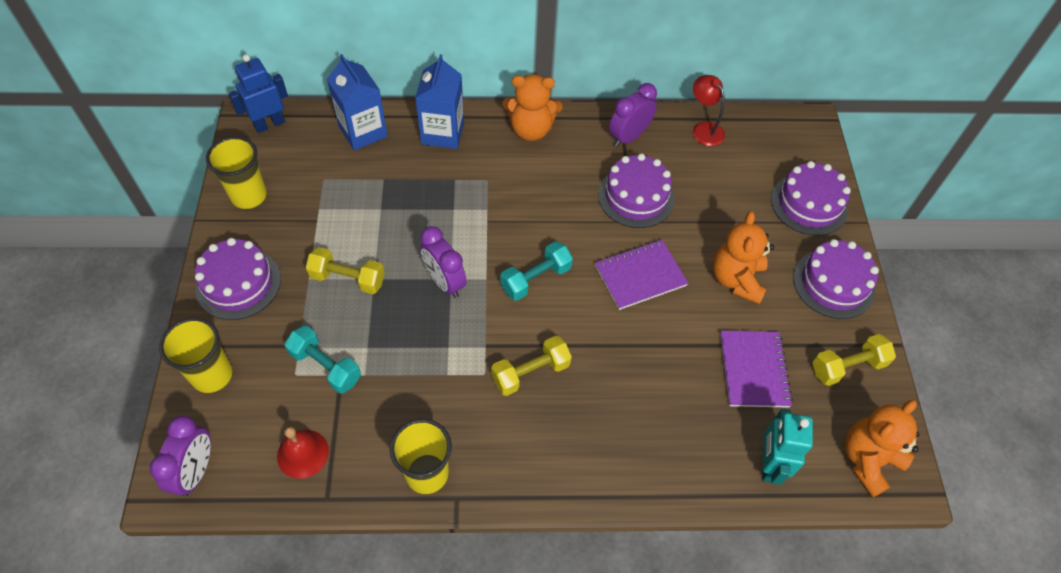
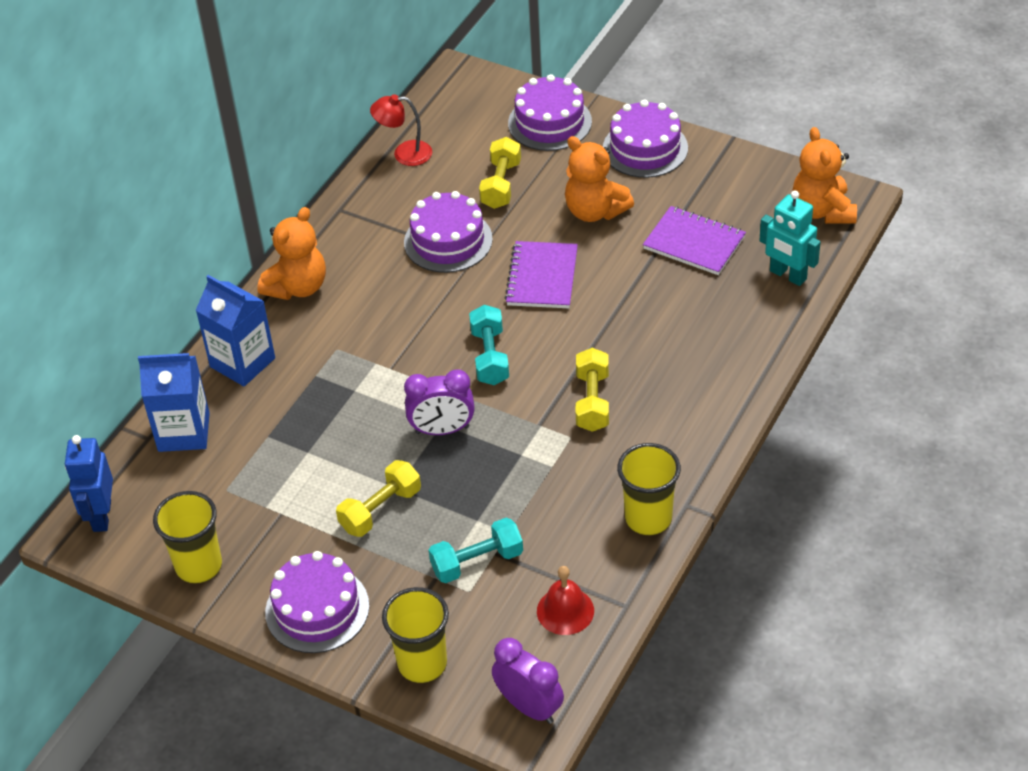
camera: 55 degrees left, 10 degrees down
purple clock [609,83,657,147] -> none
yellow dumbbell [812,334,896,386] -> yellow dumbbell moved to [479,137,521,209]

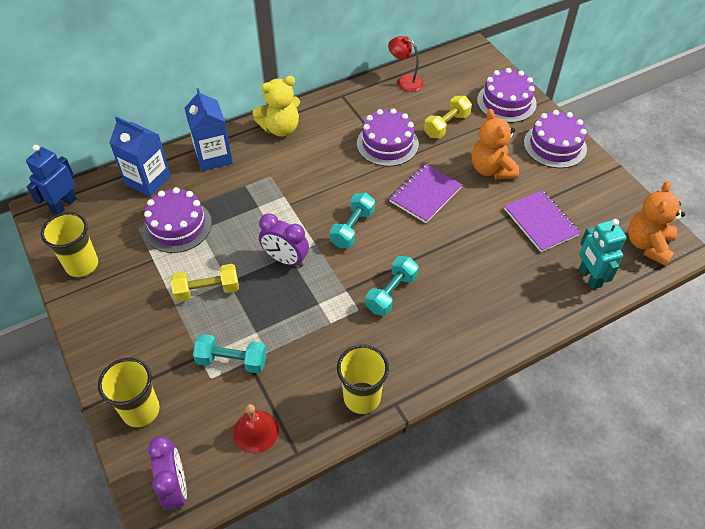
camera: 30 degrees right, 5 degrees up
orange teddy bear [257,207,326,300] -> yellow teddy bear [253,76,300,137]
purple cake [265,551,369,653] -> purple cake moved to [143,187,212,253]
yellow dumbbell [576,348,609,432] -> turquoise dumbbell [366,256,419,316]

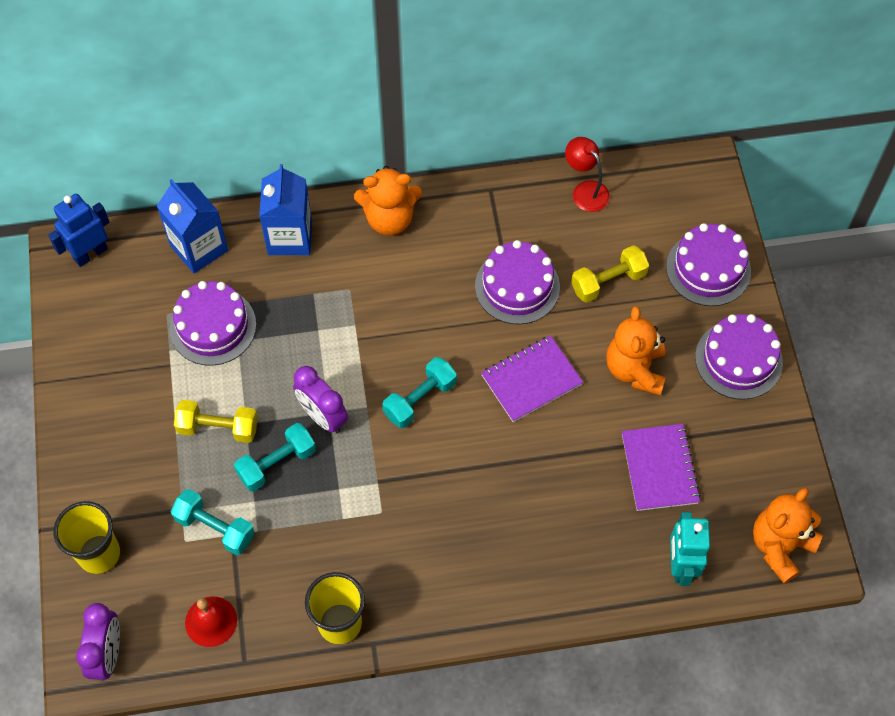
camera: 20 degrees right, 10 degrees up
yellow cup [41,212,98,278] -> none
yellow teddy bear [253,76,300,137] -> orange teddy bear [354,166,422,236]
turquoise dumbbell [366,256,419,316] -> turquoise dumbbell moved to [234,423,316,491]

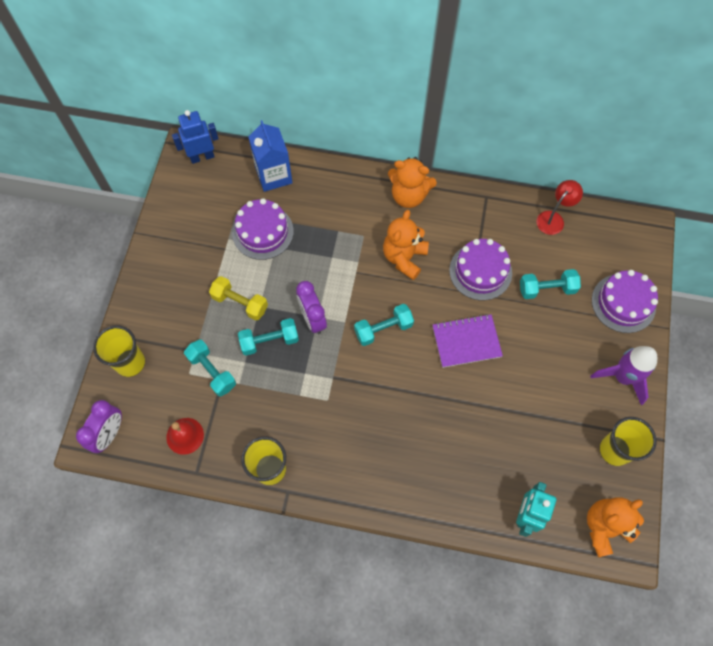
camera: 20 degrees right, 5 degrees up
blue carton [259,164,312,255] -> none
red lamp [565,137,610,212] -> red lamp turned 60 degrees clockwise [537,180,583,235]
yellow dumbbell [571,245,649,302] -> turquoise dumbbell [520,269,581,299]
orange teddy bear [606,306,666,396] -> orange teddy bear moved to [383,210,429,280]
purple notebook [622,424,701,511] -> none
purple cake [695,314,783,400] -> purple rocket [590,346,657,405]
none -> yellow cup [600,417,657,466]

